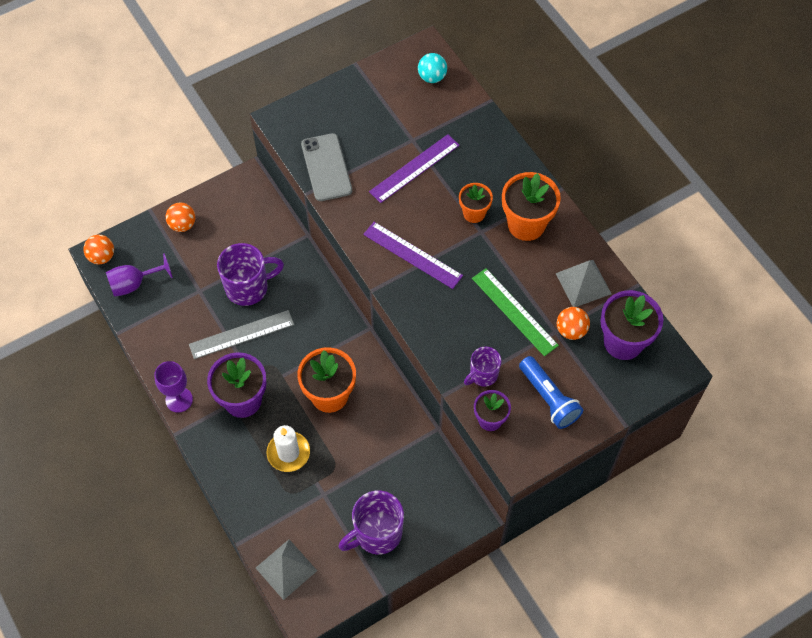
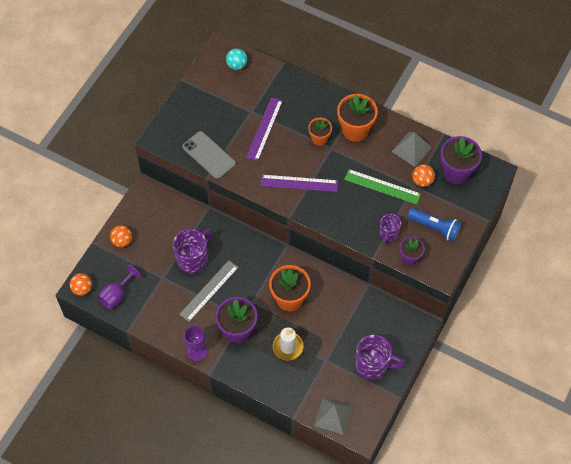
camera: 30 degrees left, 0 degrees up
purple mug [338,491,404,555] -> purple mug turned 105 degrees counterclockwise [355,335,404,380]

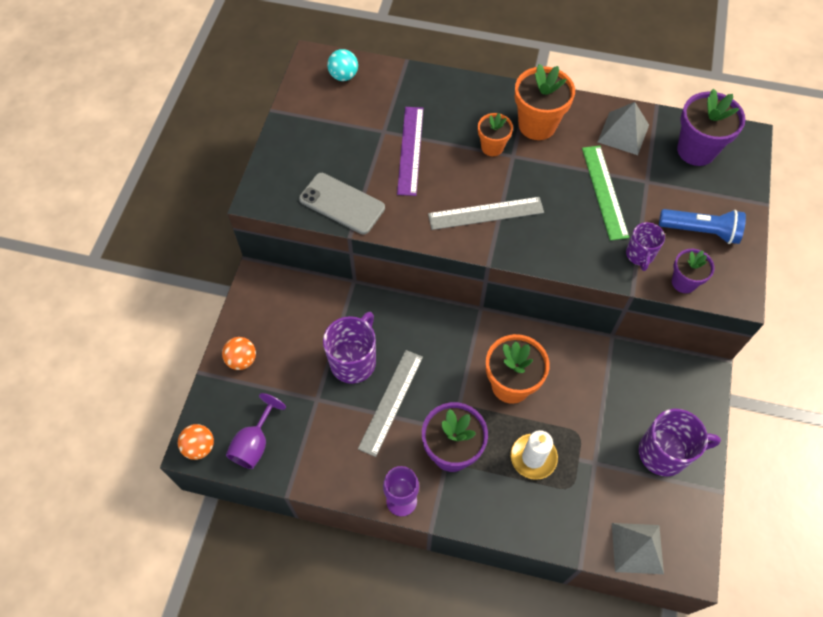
camera: 15 degrees left, 0 degrees up
purple ruler [261,175,338,192] -> grey ruler [428,197,544,230]
green ruler [344,169,421,205] -> green ruler turned 75 degrees clockwise [582,146,629,241]
orange ball [412,164,435,187] -> none

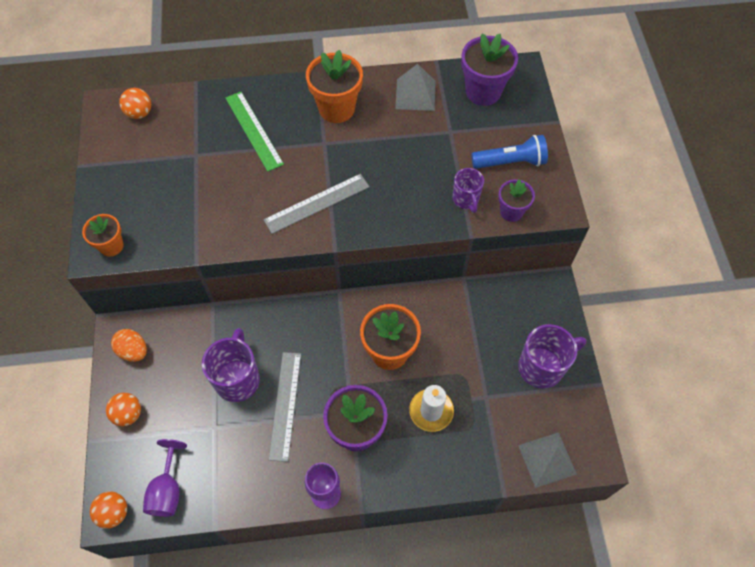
camera: 20 degrees left, 0 degrees up
grey phone [299,173,385,235] -> none
turquoise ball [327,49,358,81] -> orange ball [119,88,151,119]
purple ruler [397,107,423,196] -> none
orange flower pot [478,113,513,156] -> orange flower pot moved to [82,214,124,257]
green ruler [582,146,629,241] -> green ruler moved to [225,92,284,172]
none -> orange egg [111,329,147,362]

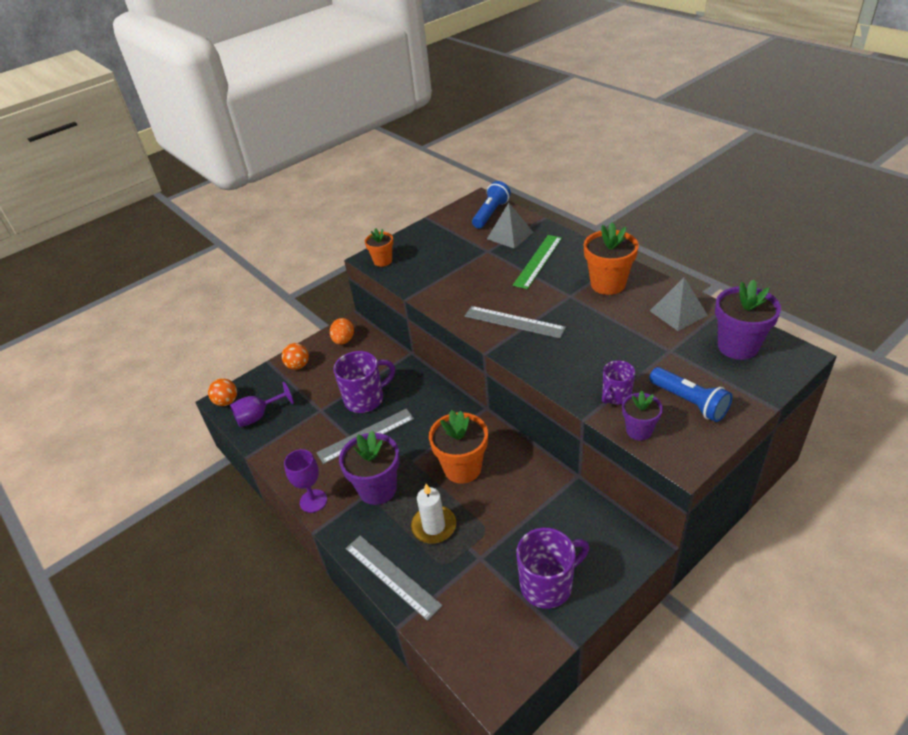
camera: 60 degrees right, 20 degrees down
orange ball [119,88,151,119] -> blue flashlight [472,181,511,228]
purple mug [518,324,586,389] -> purple mug turned 60 degrees counterclockwise [516,528,589,609]
grey pyramid [518,432,577,488] -> grey pyramid moved to [487,203,533,249]
none -> grey ruler [346,536,443,621]

